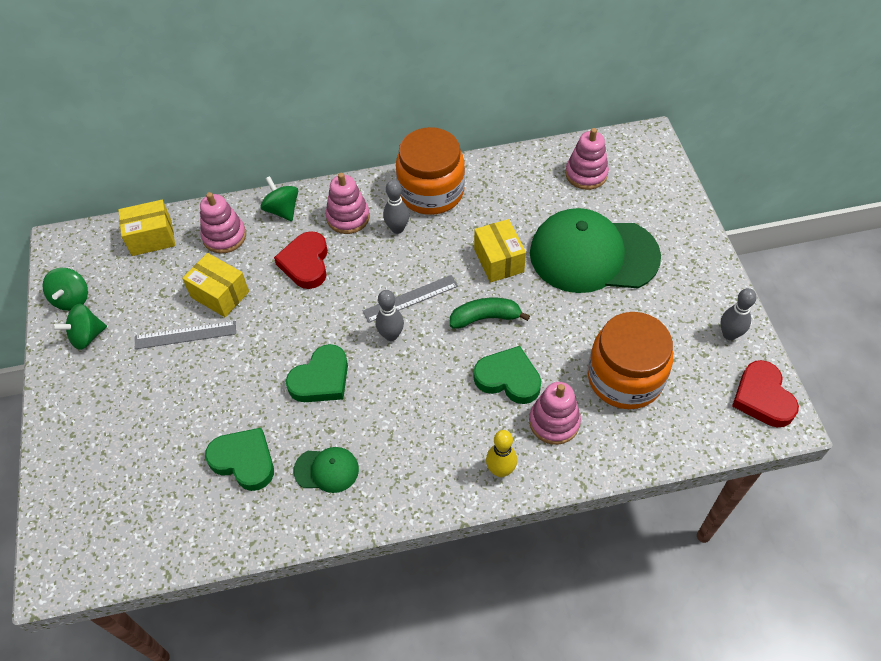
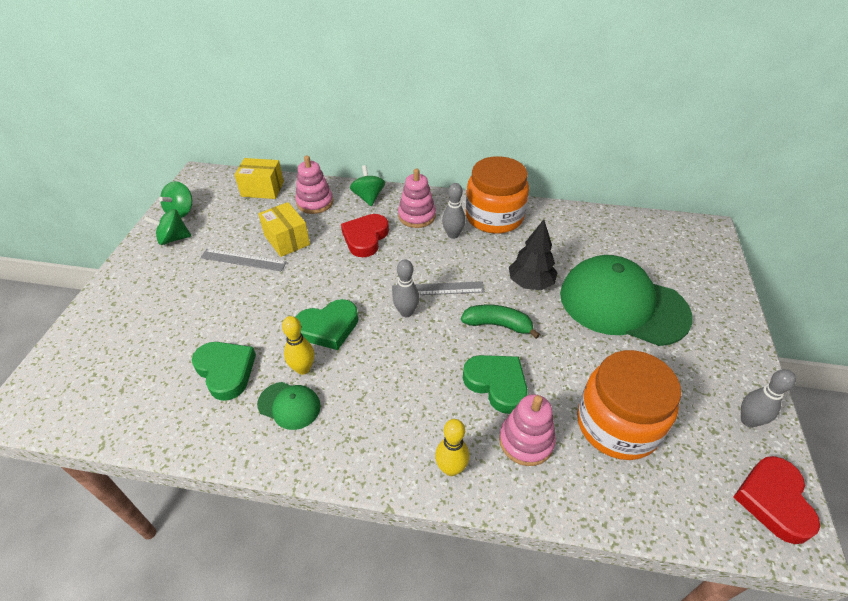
camera: 20 degrees right, 10 degrees down
yellow box [474,219,526,283] -> black tree [509,219,558,290]
pink stacking toy [565,128,609,190] -> none
none -> yellow bowling pin [282,316,314,375]

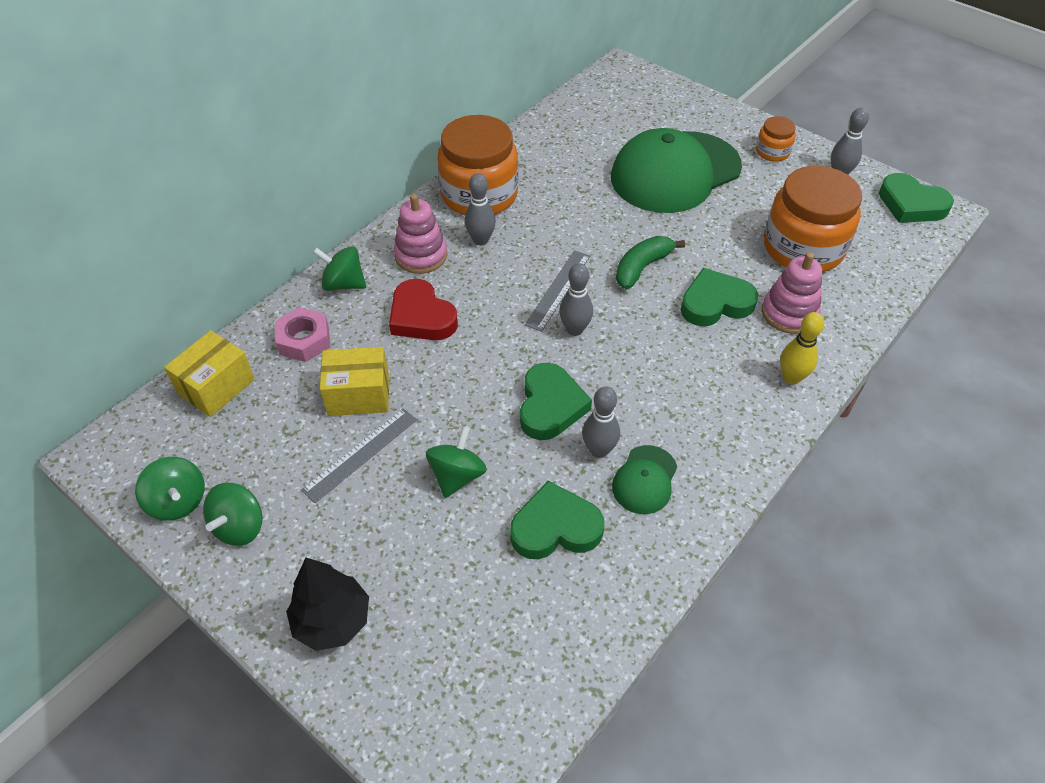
camera: 60 degrees left, 5 degrees up
green cap [257,382,321,430] -> green cap turned 150 degrees clockwise [612,445,677,514]
yellow bowling pin [282,316,314,375] -> grey bowling pin [582,386,620,458]
pink stacking toy [295,156,333,214] -> pink nut [275,307,330,362]
black tree [509,219,558,290] -> black tree moved to [286,558,369,651]
red heart [733,456,820,544] -> green heart [879,173,954,223]
none -> green spinning top [426,426,487,498]
none -> orange jar [756,116,796,162]

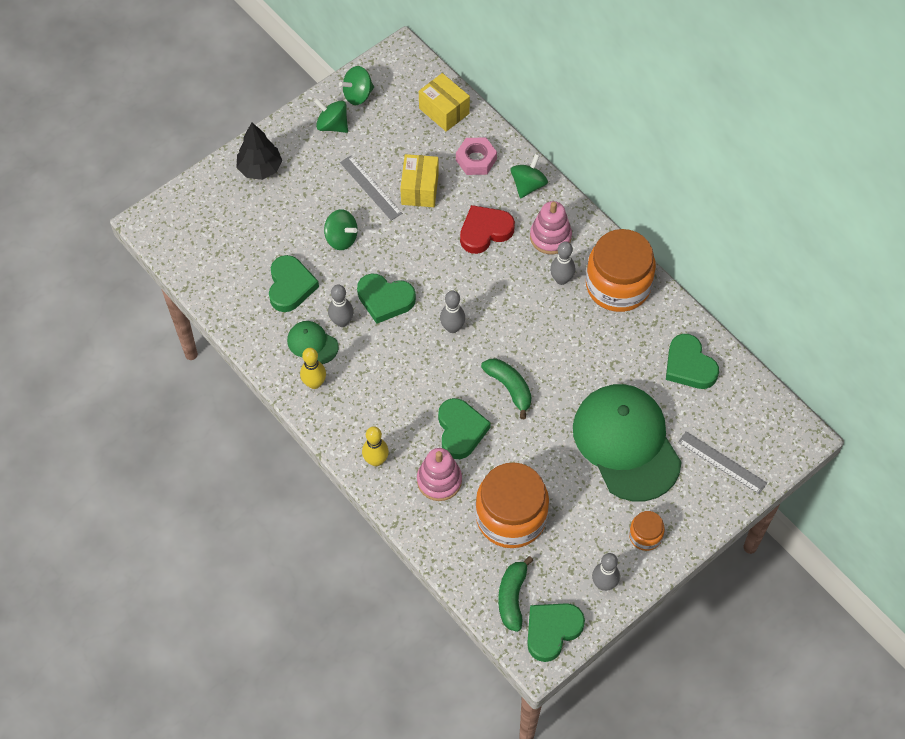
camera: 100 degrees right, 10 degrees up
grey ruler [525,250,590,332] -> grey ruler moved to [678,431,767,494]
none -> yellow bowling pin [300,348,326,389]
none -> green banana [498,556,533,632]
none -> green heart [666,334,719,389]

